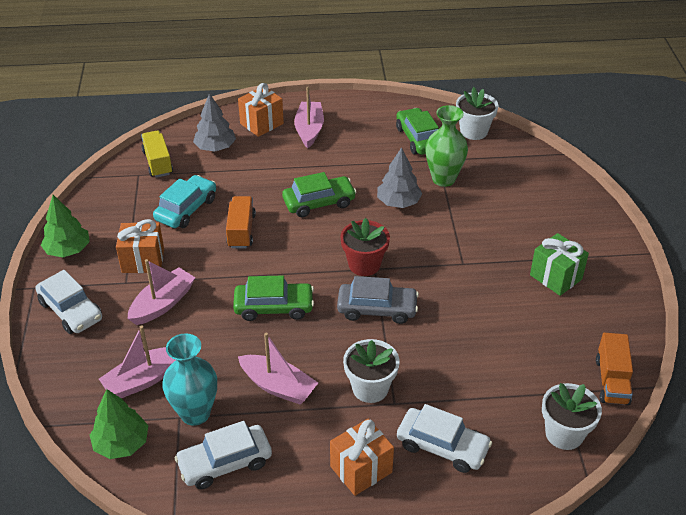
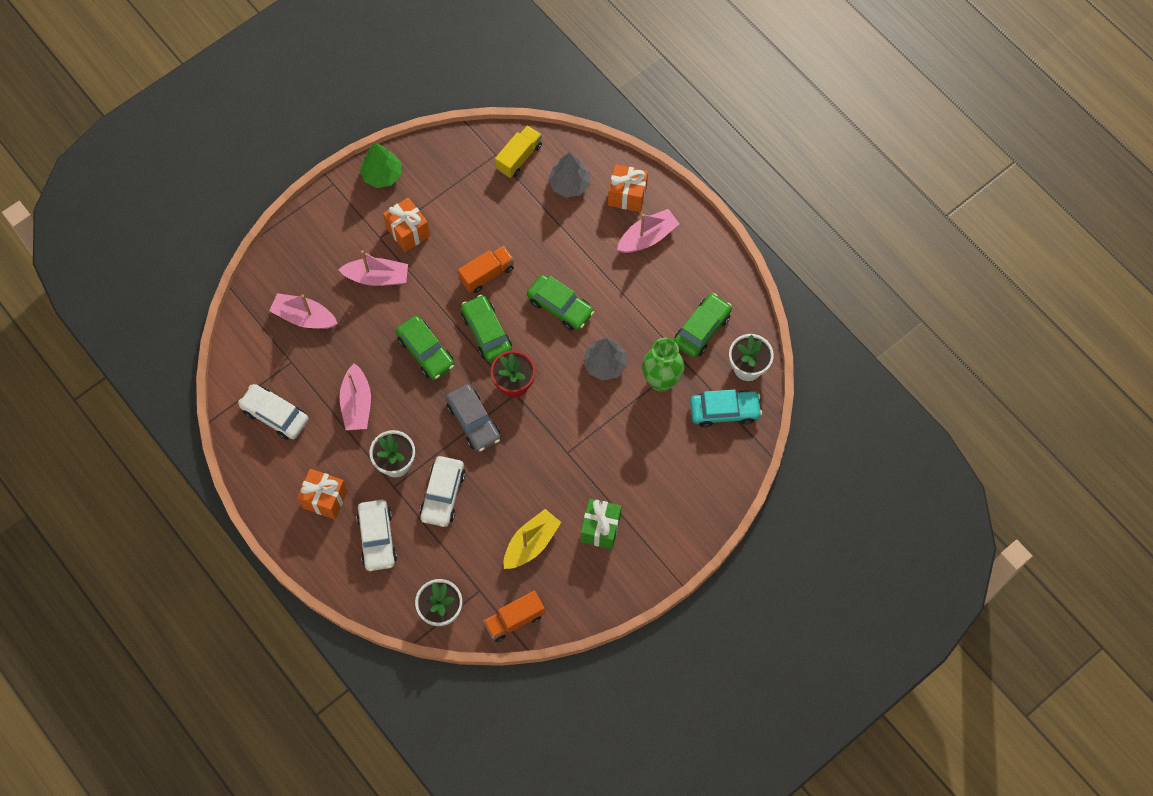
camera: 55 degrees right, 25 degrees up
white car [35,270,102,334] -> white car moved to [420,456,465,527]
green tree [90,389,149,459] -> none
turquoise car [153,175,216,228] -> turquoise car moved to [690,389,762,427]
turquoise vase [162,333,217,426] -> none
none -> green car [461,295,512,362]
none -> yellow boat [504,509,561,569]

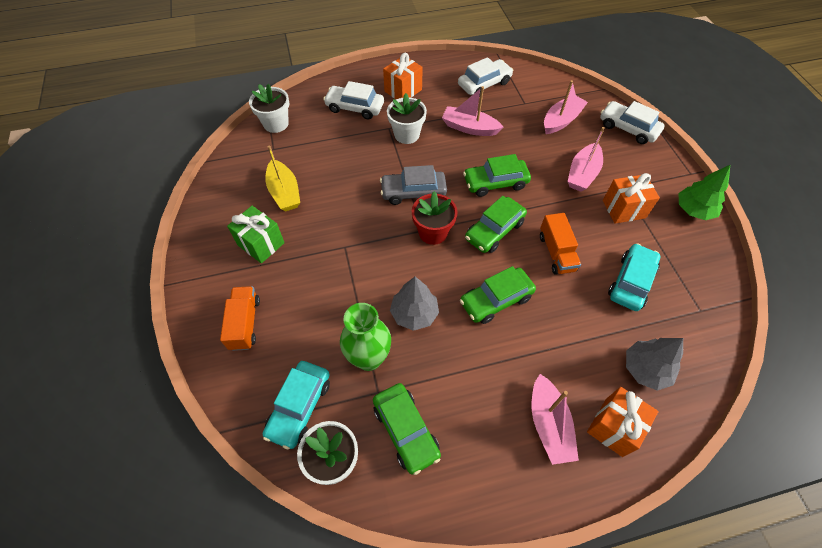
camera: 115 degrees right, 10 degrees down
white car [420,456,465,527] -> white car moved to [600,101,665,144]
green car [461,295,512,362] -> green car turned 135 degrees clockwise [465,196,527,253]
orange truck [483,591,545,642] -> orange truck moved to [220,286,260,351]
yellow truck [495,125,542,178] -> none
none -> turquoise car [608,243,660,311]

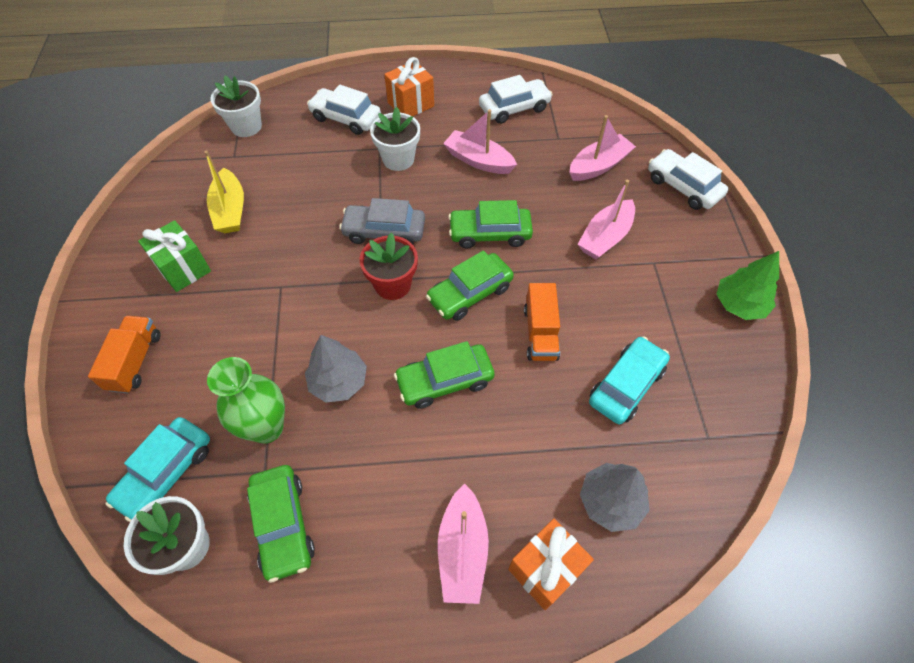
camera: 10 degrees right, 0 degrees up
orange gift [603,173,660,224] -> none

